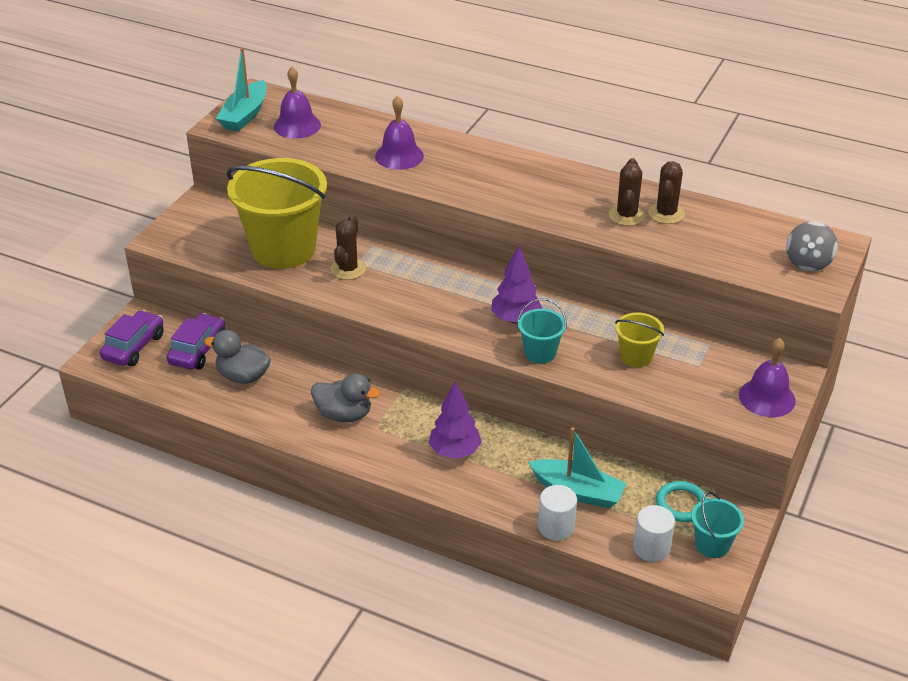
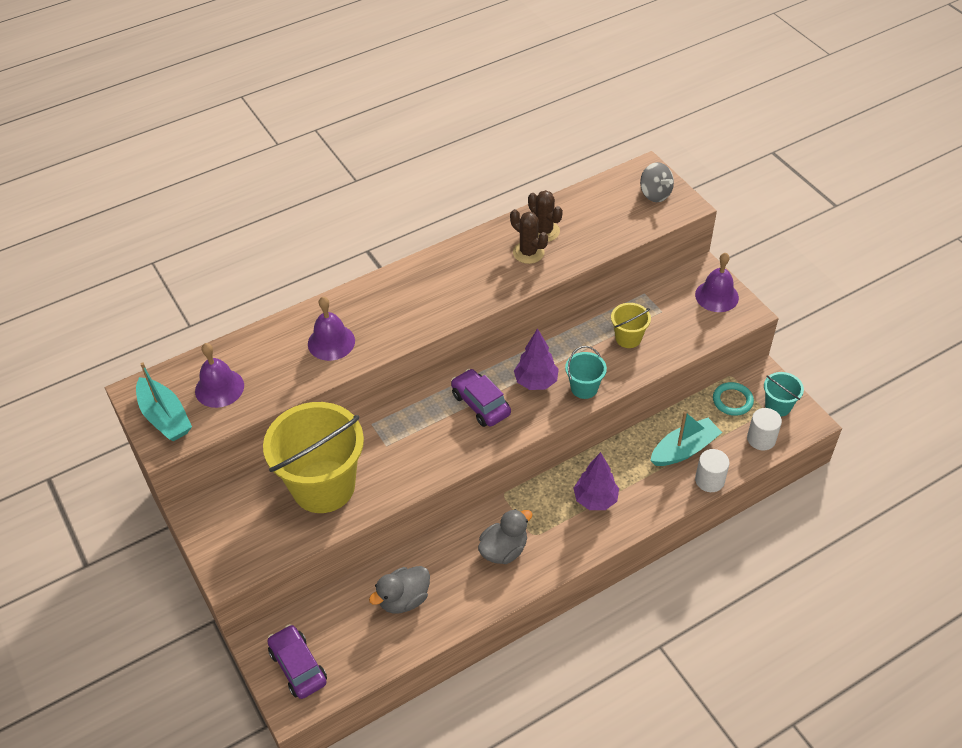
camera: 55 degrees left, 10 degrees up
purple car [166,313,225,370] -> purple car moved to [451,369,511,427]
brown cactus [330,215,366,280] -> none

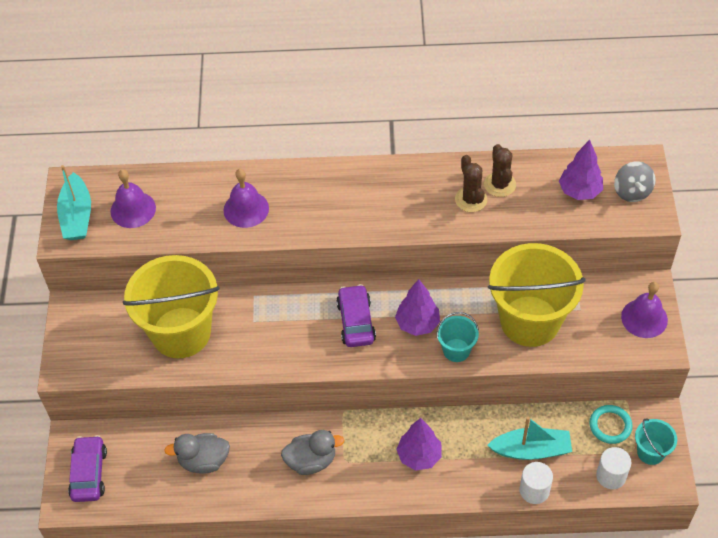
camera: 30 degrees right, 5 degrees up
yellow bucket [611,303,651,348] -> yellow bucket [488,243,586,347], size x2.22
none -> purple tree [559,140,603,200]

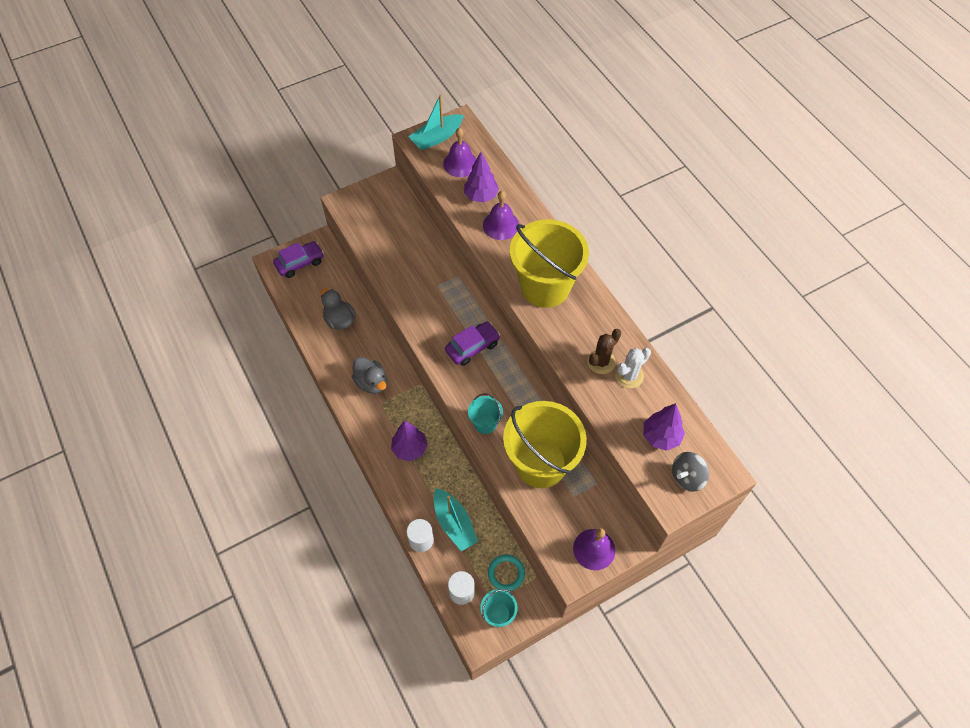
camera: 60 degrees right, 5 degrees up
yellow bucket [123,255,220,358] -> yellow bucket moved to [510,219,589,308]
purple tree [395,279,440,336] -> purple tree moved to [464,152,499,203]
brown cactus [484,144,516,197] -> white cactus [615,348,651,388]

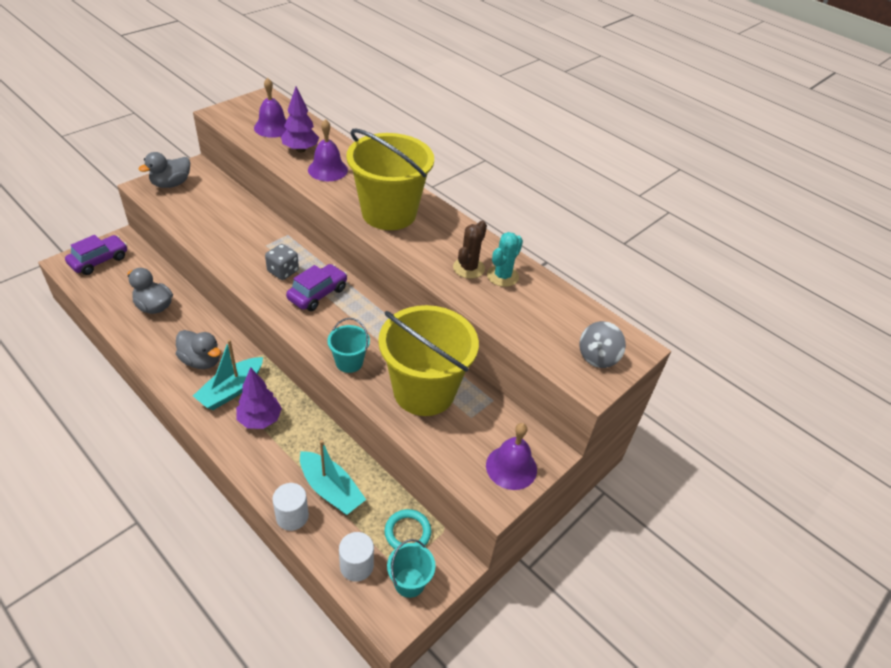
camera: 20 degrees left, 15 degrees down
turquoise boat [408,95,464,150] -> turquoise boat moved to [193,339,263,410]
white cactus [615,348,651,388] -> turquoise cactus [487,232,523,287]
purple tree [643,403,685,451] -> none
none -> grey duck [138,152,190,188]
none -> grey dice [265,244,299,280]

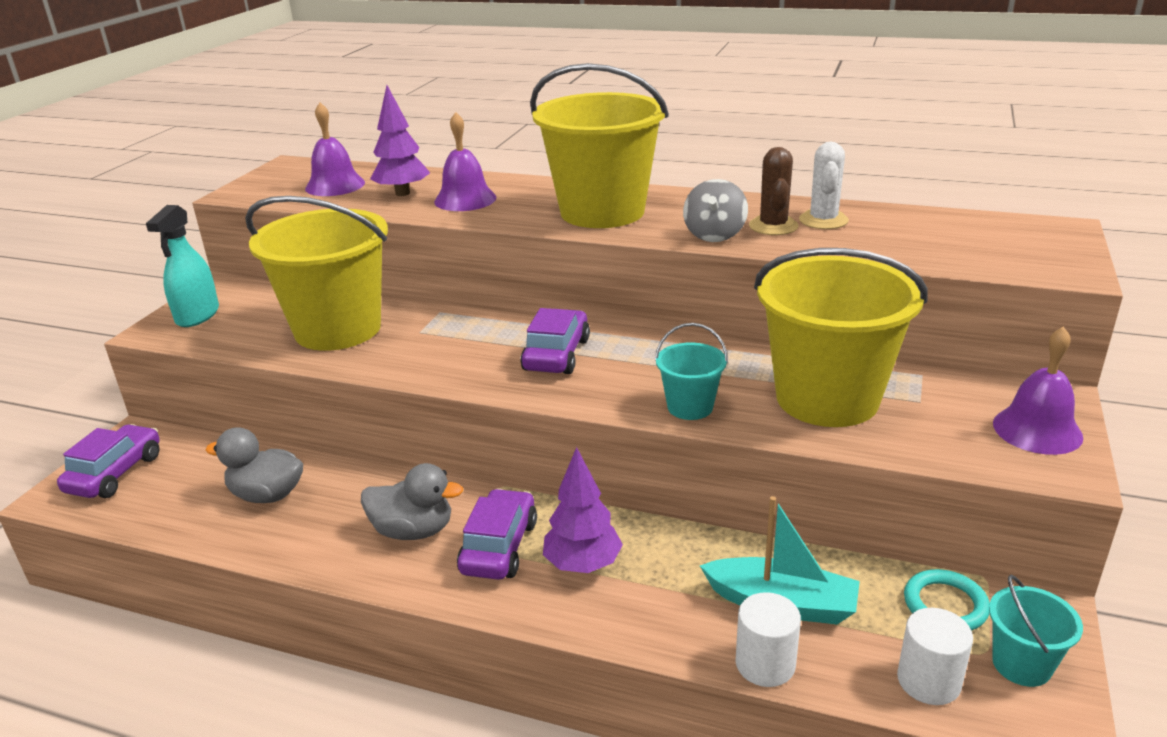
camera: 20 degrees left, 15 degrees down
grey duck [138,152,190,188] -> turquoise spray bottle [146,205,219,327]
turquoise boat [193,339,263,410] -> purple car [457,488,537,580]
grey dice [265,244,299,280] -> none
turquoise cactus [487,232,523,287] -> white cactus [799,142,849,229]
grey spinning top [579,321,626,368] -> grey spinning top moved to [683,179,748,242]
none -> yellow bucket [245,196,388,351]

